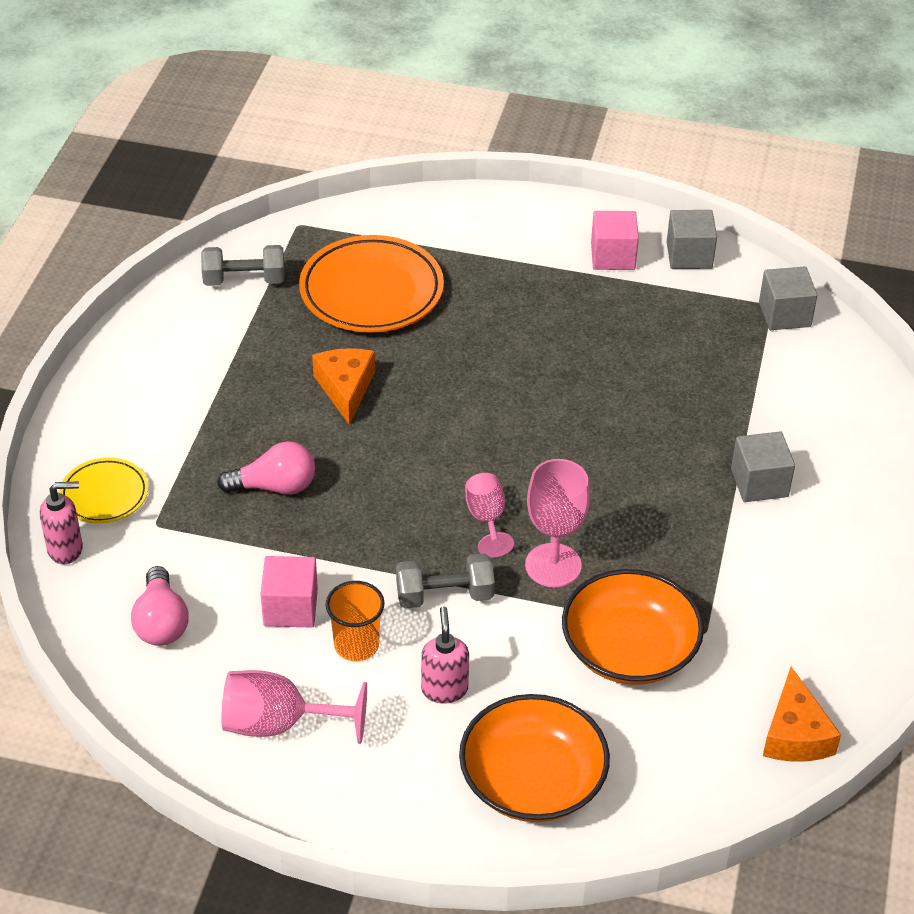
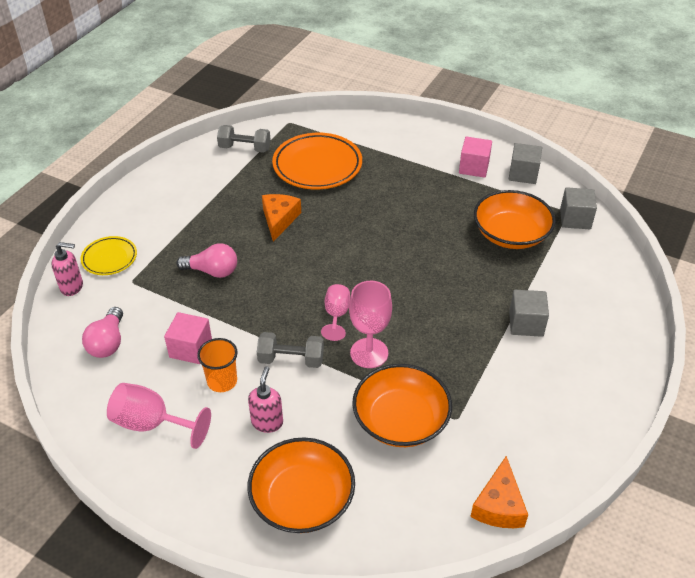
camera: 15 degrees right, 0 degrees up
none -> orange bowl [474,190,556,249]

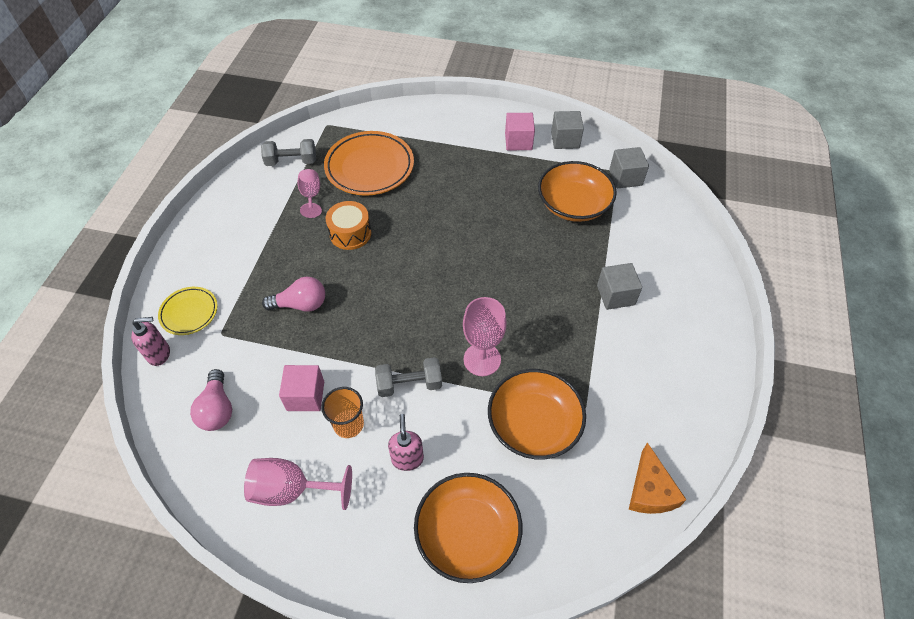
camera: 15 degrees left, 10 degrees up
orange cheese [262,194,301,242] -> orange drum [326,201,371,250]
pink goblet [321,284,350,341] -> pink goblet moved to [298,169,322,218]

